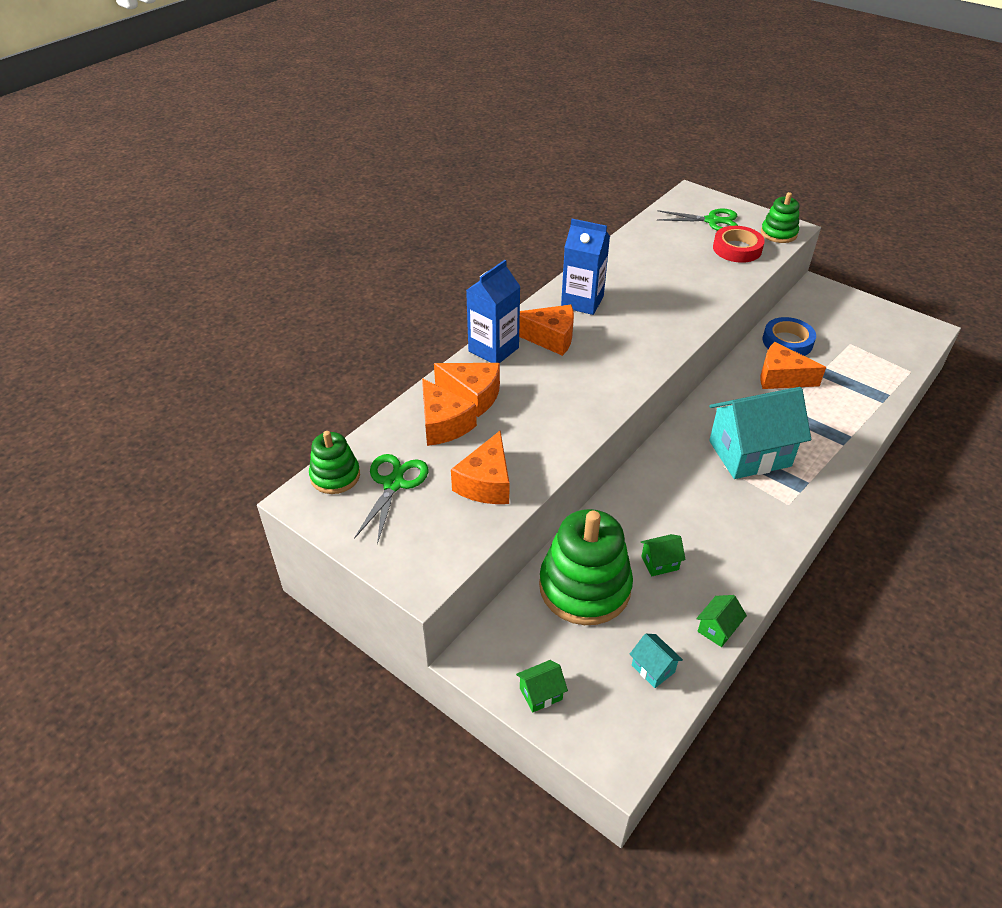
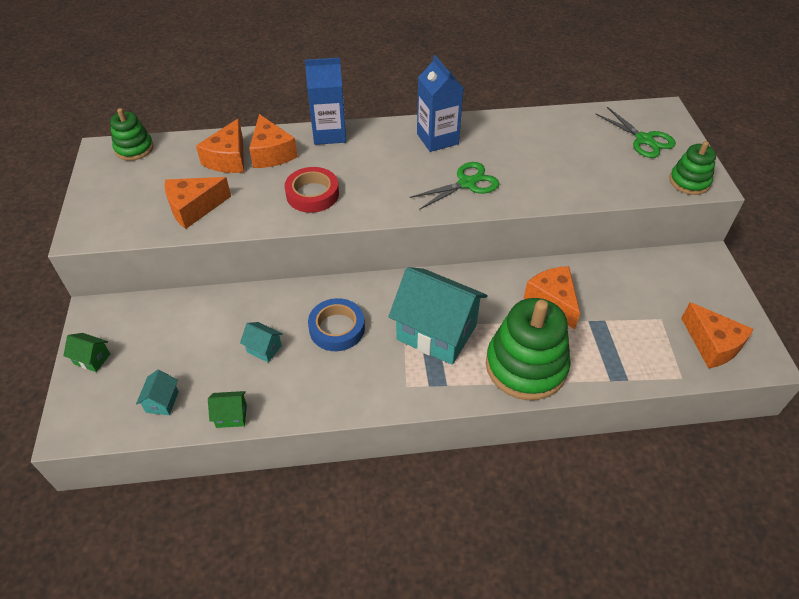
camera: 45 degrees right, 5 degrees up
green scissors [354,454,429,544] -> green scissors moved to [409,162,499,210]
orange cheese [519,305,574,356] -> orange cheese moved to [681,302,754,369]
green stacking toy [539,509,633,625] -> green stacking toy moved to [486,298,571,400]
green house [641,534,686,576] -> turquoise house [240,322,283,362]
red tape [713,226,765,263] -> red tape moved to [285,167,339,213]
blue tape [763,317,816,356] -> blue tape moved to [308,298,365,351]

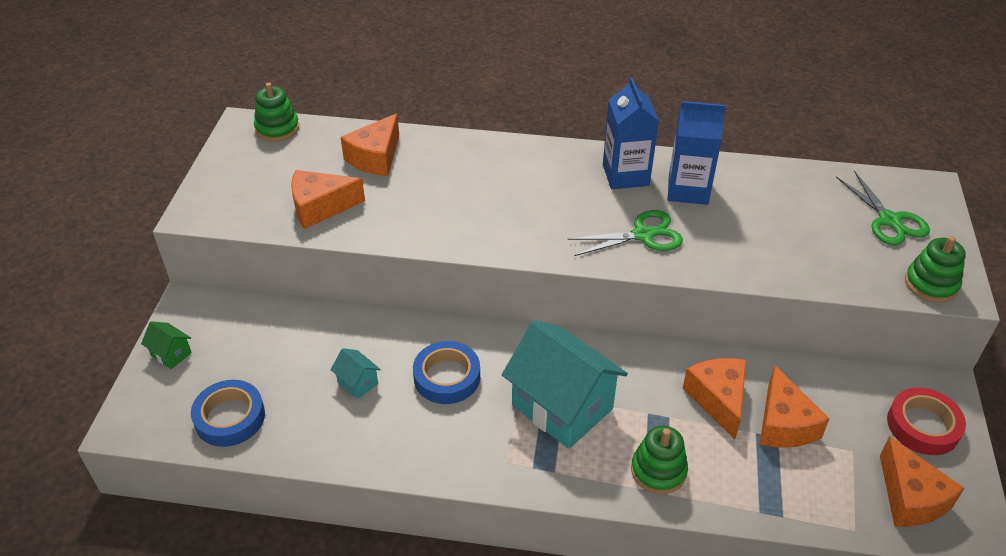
camera: 15 degrees right, 5 degrees down
turquoise house [136,370,179,415] -> blue tape [191,380,265,447]
green house [208,391,247,428] -> none
orange cheese [249,114,298,168] -> orange cheese moved to [760,366,829,448]
red tape [285,167,339,213] -> red tape moved to [887,388,966,455]
blue carton [305,58,346,145] -> blue carton moved to [668,101,726,205]
green stacking toy [486,298,571,400] -> green stacking toy [631,426,688,494], size x0.55

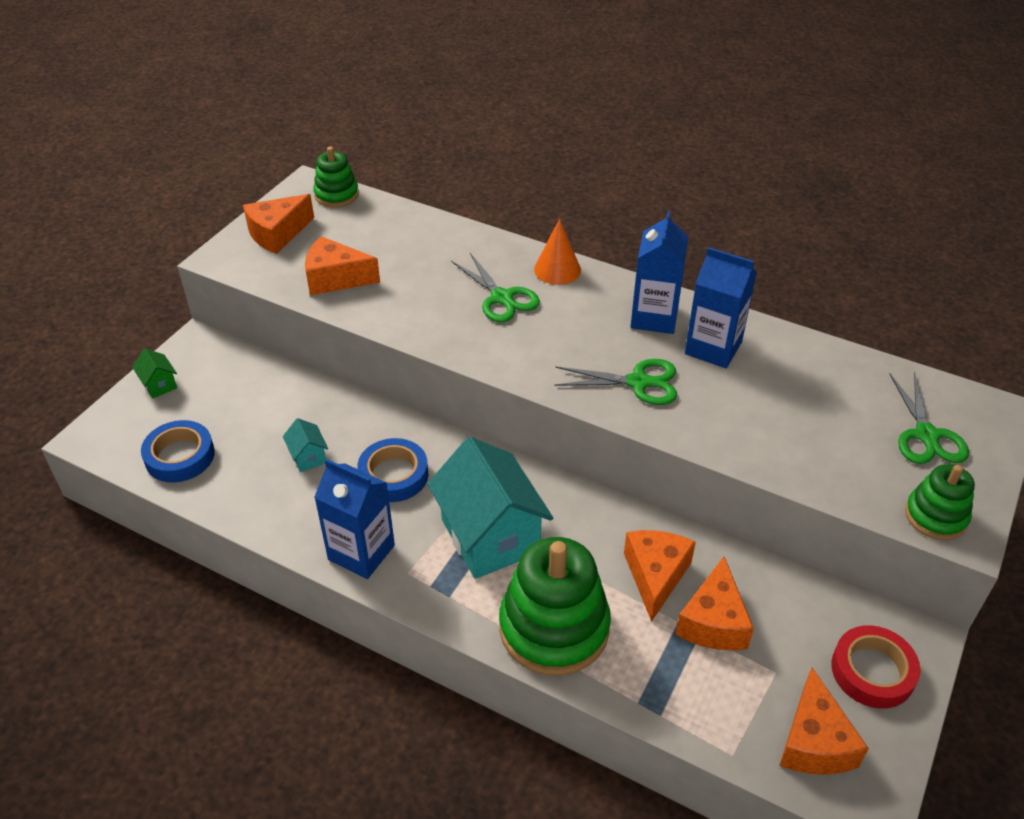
camera: 20 degrees right, 0 degrees up
orange cheese [340,113,399,176] -> orange cheese moved to [243,194,314,254]
green stacking toy [631,426,688,494] -> green stacking toy [499,537,611,676], size x1.83
none -> blue carton [314,459,395,579]
none -> green scissors [452,253,540,323]
none -> orange cone [534,219,581,285]

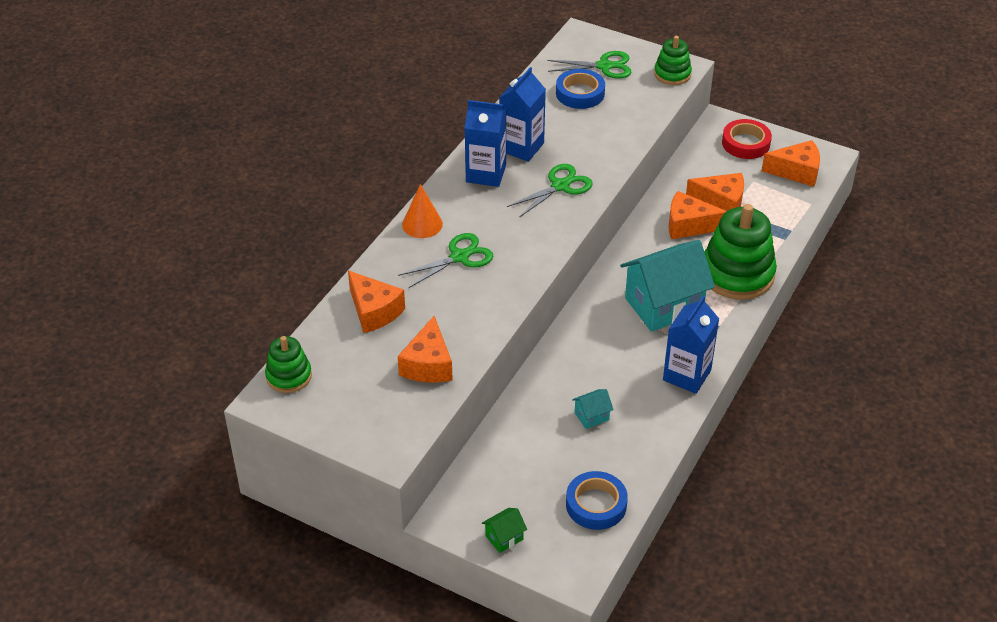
camera: 90 degrees left, 0 degrees up
orange cheese [243,194,314,254] -> orange cheese moved to [348,271,405,333]
blue tape [358,438,428,502] -> blue tape moved to [556,69,605,109]
green scissors [554,359,677,405] -> green scissors turned 45 degrees clockwise [507,164,593,218]

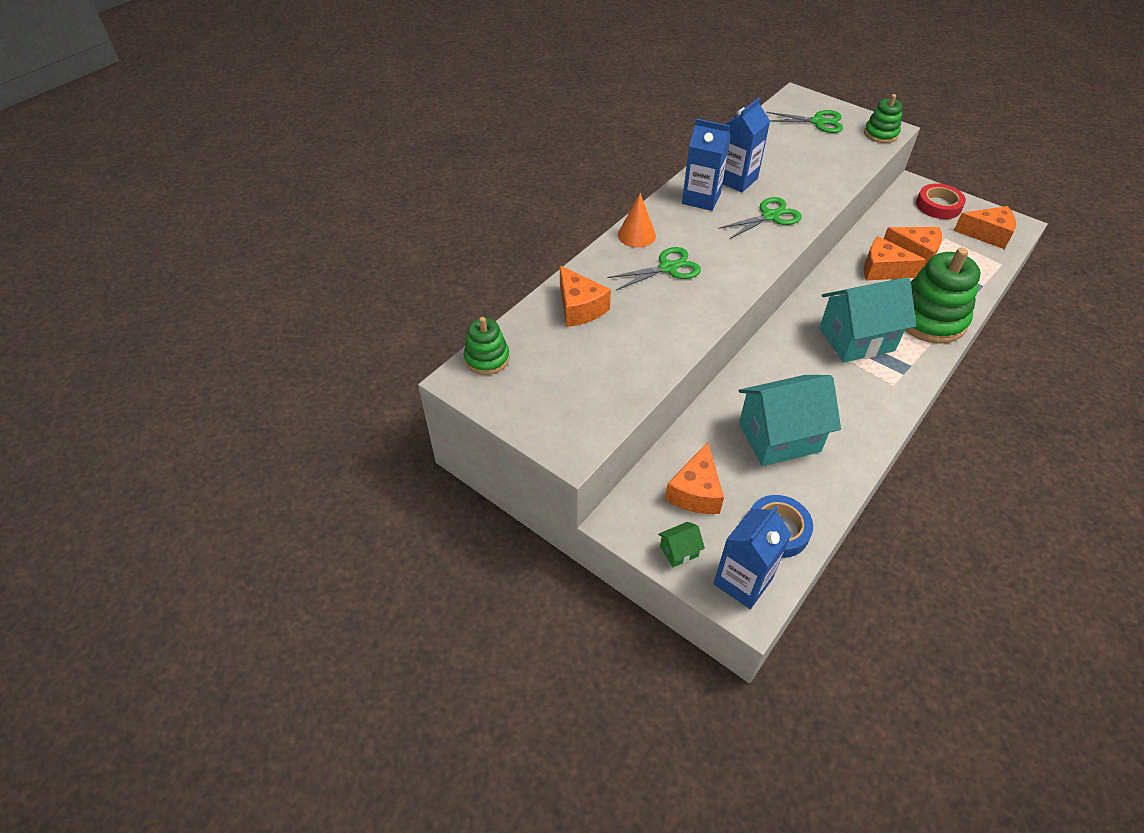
camera: 10 degrees right, 5 degrees up
orange cheese [398,316,453,383] -> orange cheese moved to [665,442,724,514]
blue tape [556,69,605,109] -> none
turquoise house [572,389,613,429] -> turquoise house [739,375,841,466], size x2.40
blue carton [663,296,719,394] -> blue carton moved to [714,505,792,609]

